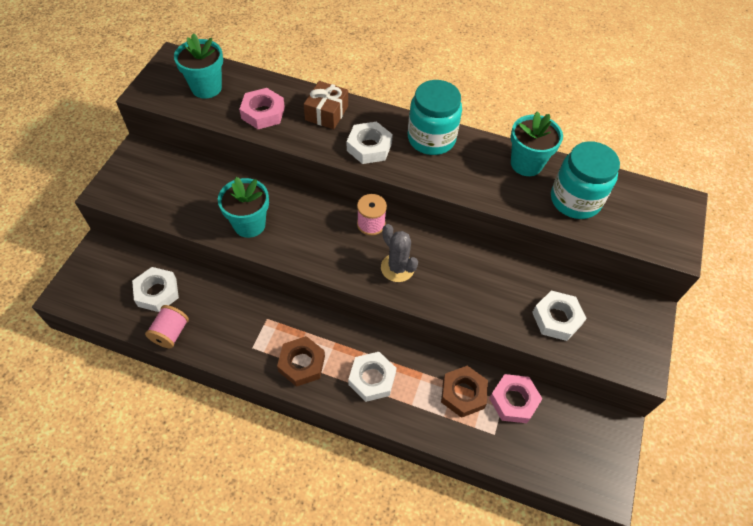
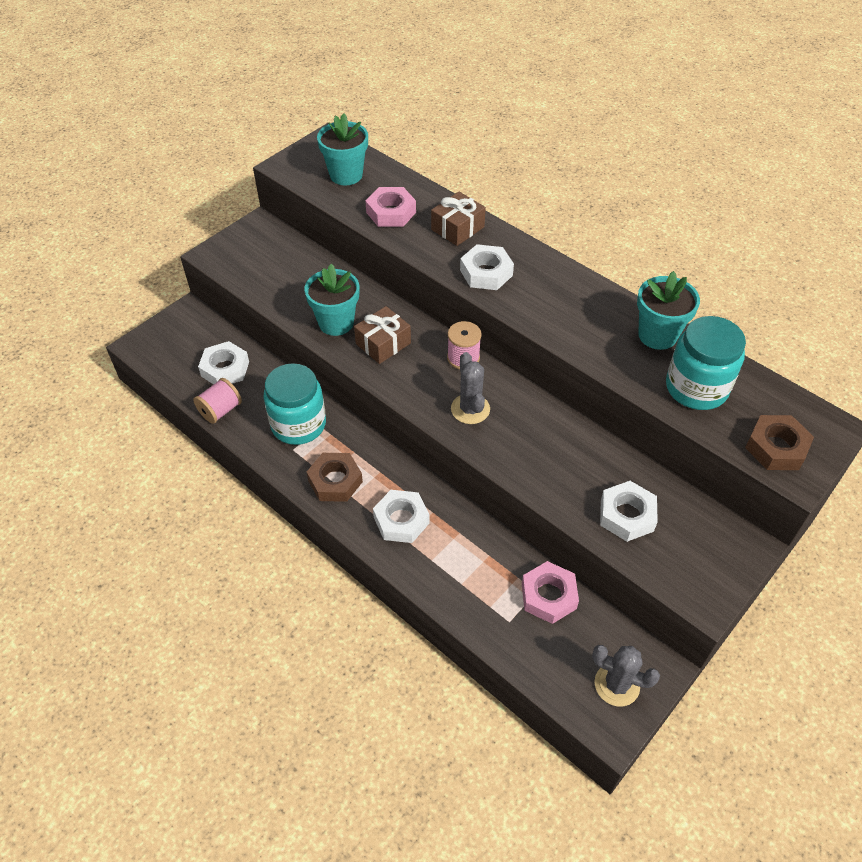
camera: 25 degrees right, 5 degrees down
turquoise jar [408,80,462,155] -> turquoise jar moved to [264,363,326,445]
brown nut [441,366,488,418] -> brown nut moved to [745,415,814,470]
none -> brown gift [354,306,411,364]
none -> grey cactus [592,645,660,706]

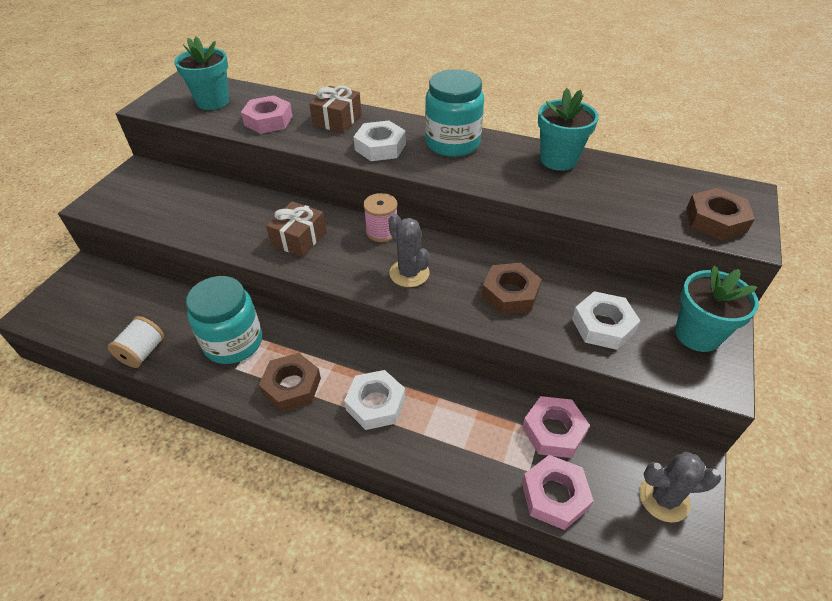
camera: 20 degrees left, 5 degrees down
pink spool [193,378,242,424] -> white spool [108,316,165,368]
white nut [198,341,249,384] -> none
turquoise flower pot [304,264,359,336] -> turquoise flower pot moved to [675,266,759,352]
turquoise jar [666,316,746,410] -> turquoise jar moved to [425,69,484,157]
none -> brown nut [481,263,542,314]
none -> pink nut [522,455,594,530]

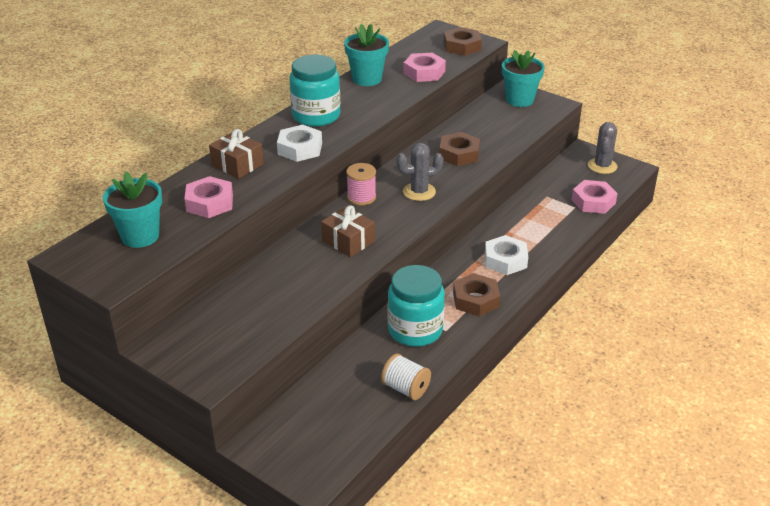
camera: 75 degrees left, 10 degrees down
pink nut [522,396,590,458] -> pink nut moved to [403,53,446,82]
white nut [572,291,640,350] -> none

